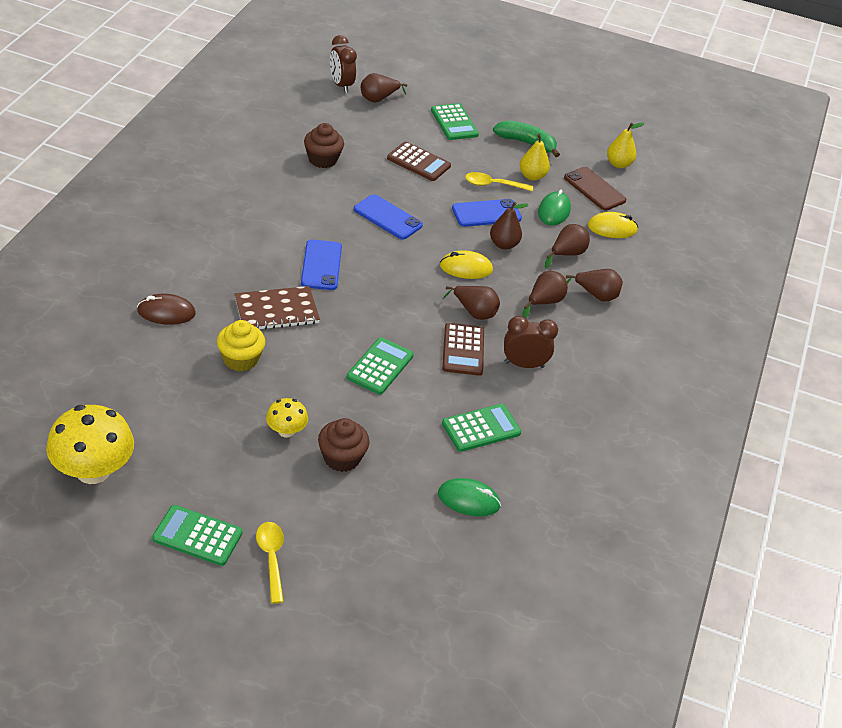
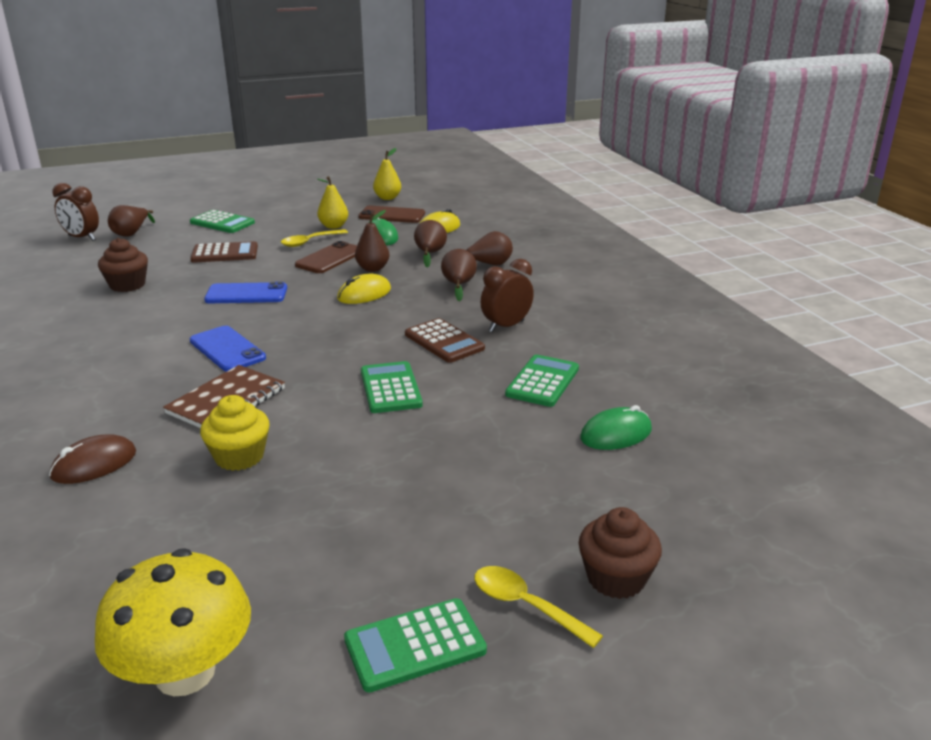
camera: 35 degrees left, 15 degrees down
yellow mushroom [266,398,308,438] -> none
brown cupcake [318,418,370,472] -> brown cupcake moved to [579,507,662,599]
brown pear [443,286,500,320] -> none
blue phone [452,199,522,227] -> brown phone [295,241,357,273]
green banana [493,120,560,157] -> none

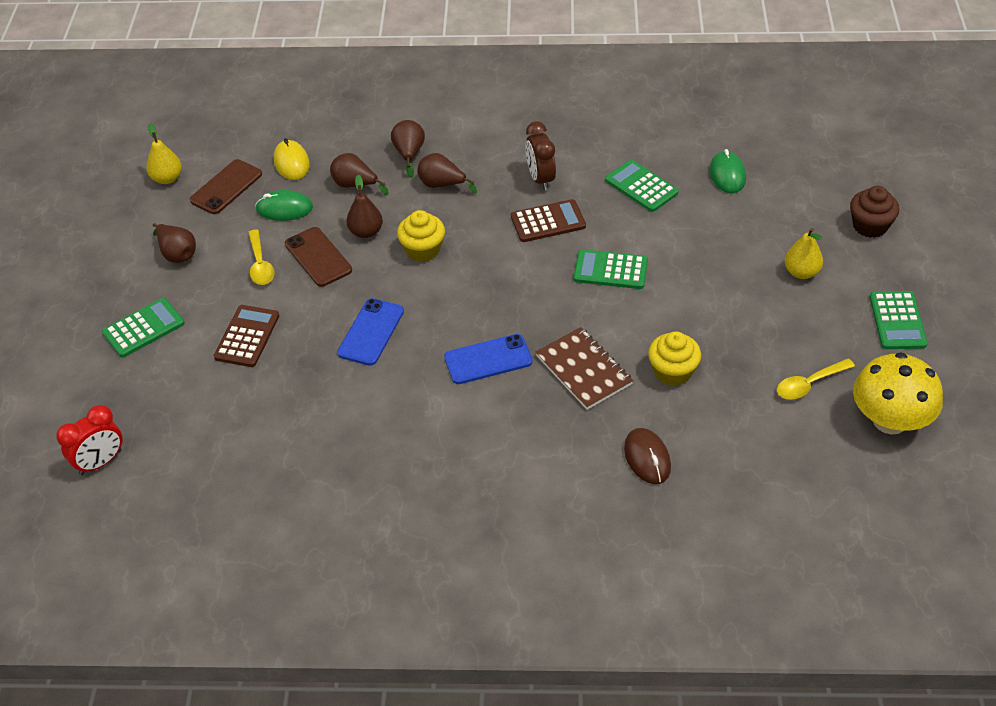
camera: 65 degrees left, 20 degrees up
brown clock [52,183,99,241] -> red clock [56,405,123,475]
brown cupcake [98,238,148,292] -> none
brown pear [108,205,155,237] -> brown pear moved to [153,223,196,263]
yellow pear [317,176,348,229] -> yellow pear moved to [785,228,823,279]
yellow mouse [337,274,391,304] -> yellow cupcake [397,210,445,262]
yellow spoon [474,566,603,648] -> yellow spoon moved to [777,358,855,399]

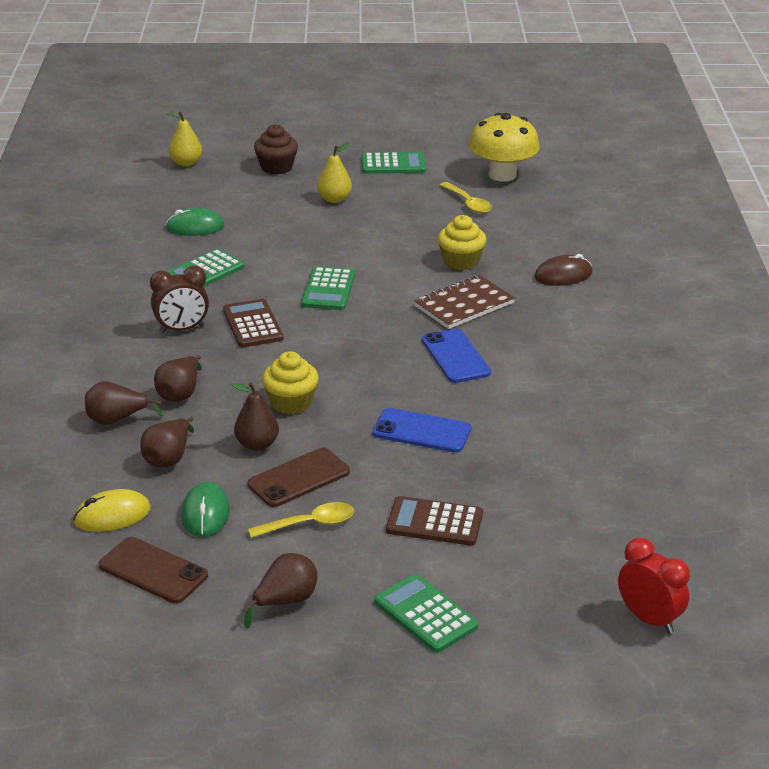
camera: 95 degrees left, 15 degrees down
yellow pear [146,123,182,184] -> yellow pear moved to [167,111,202,166]

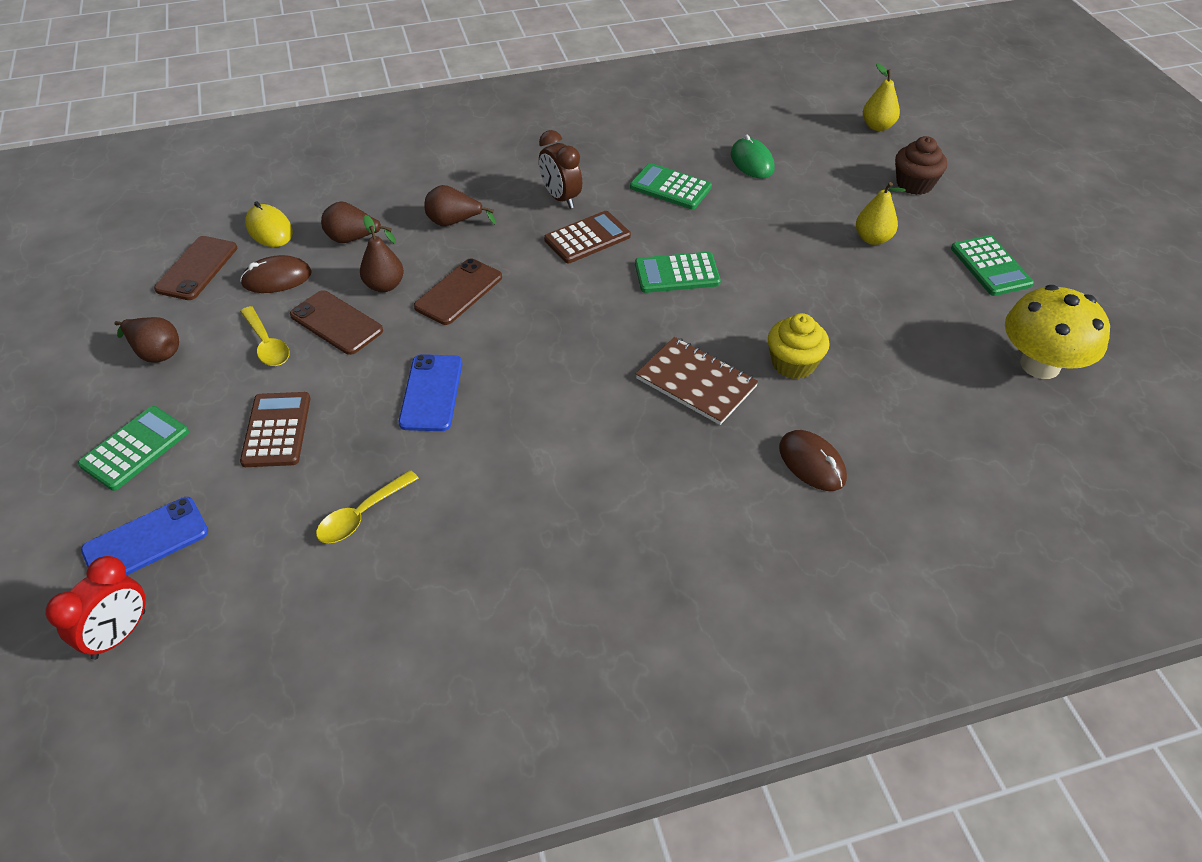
camera: 75 degrees right, 15 degrees up
brown pear [85,381,163,425] -> none
green mouse [181,482,230,537] -> brown mouse [240,255,312,293]
yellow cupcake [262,351,319,414] -> brown phone [414,258,502,325]
blue phone [422,329,491,383] -> blue phone moved to [81,497,208,575]
yellow spoon [440,182,492,213] -> yellow spoon moved to [316,470,419,543]

